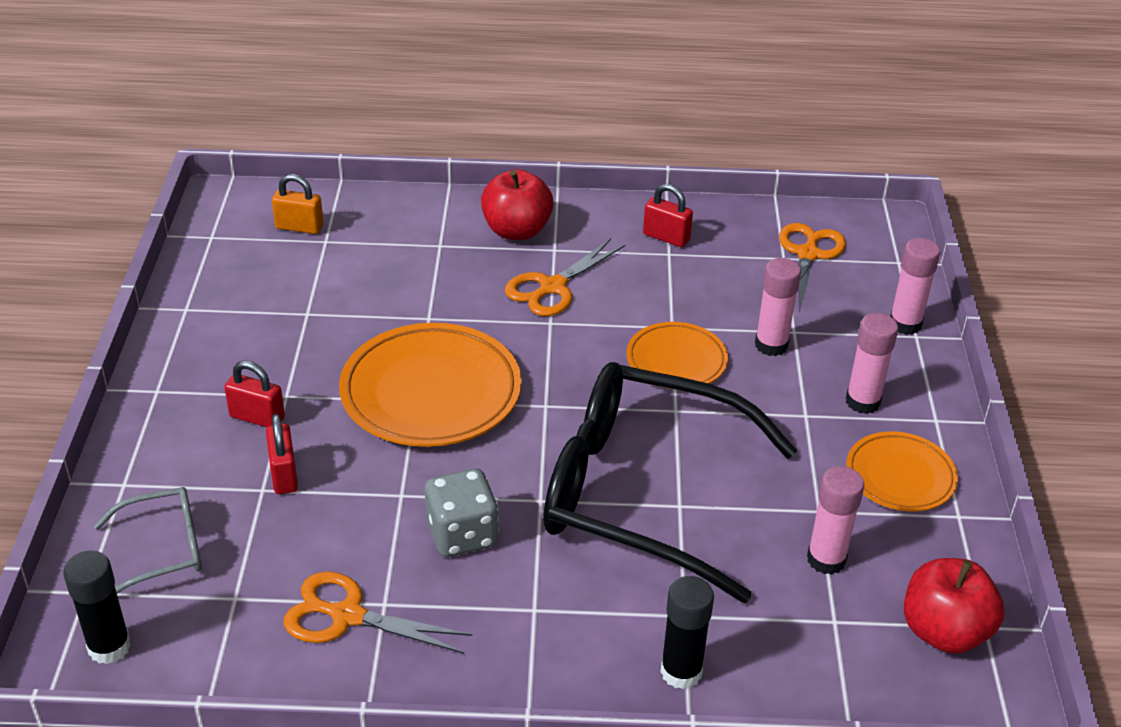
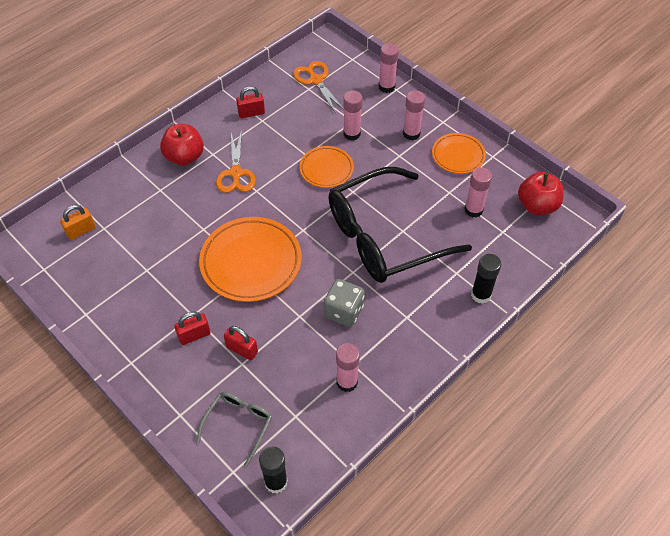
camera: 45 degrees left, 15 degrees up
orange scissors [284,571,472,654] -> pink glue stick [336,343,360,392]

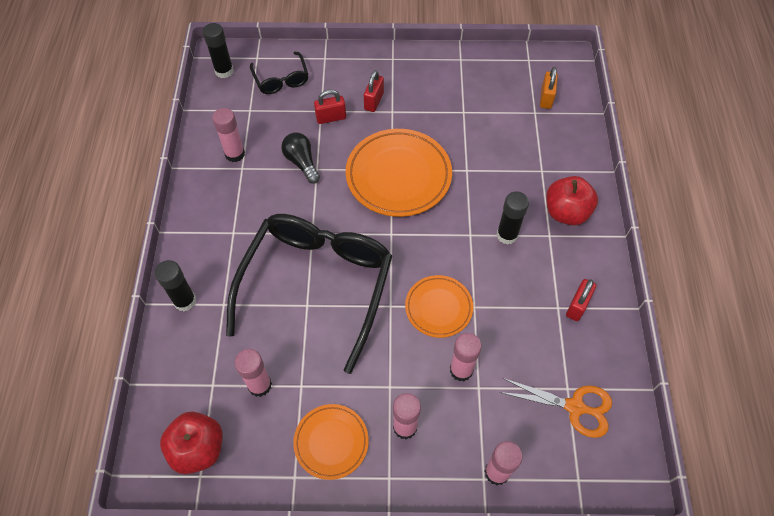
camera: 135 degrees right, 5 degrees up
grey glasses [196,392,272,467] -> black glasses [250,52,309,94]
orange scissors [216,130,256,193] -> black glue stick [497,191,529,245]
grey dice [324,279,365,327] -> none
none -> black light bulb [281,132,320,184]

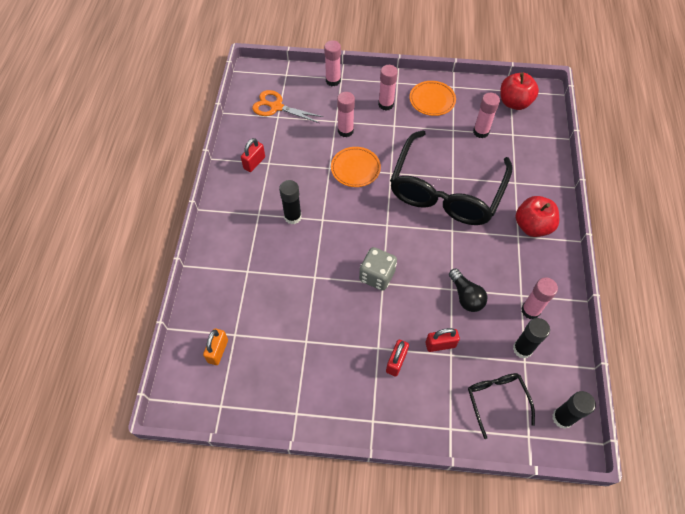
camera: 175 degrees left, 0 degrees up
black glue stick [155,260,196,311] -> black glue stick moved to [513,318,550,359]
orange plate [346,129,452,217] -> grey dice [359,247,397,291]
red apple [546,176,598,225] -> red apple moved to [515,196,559,237]

